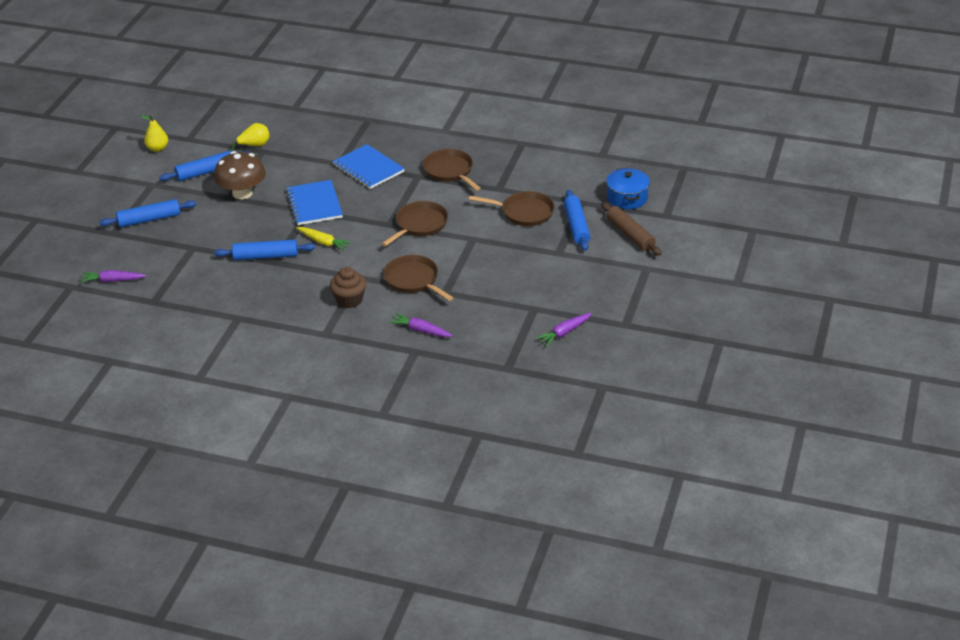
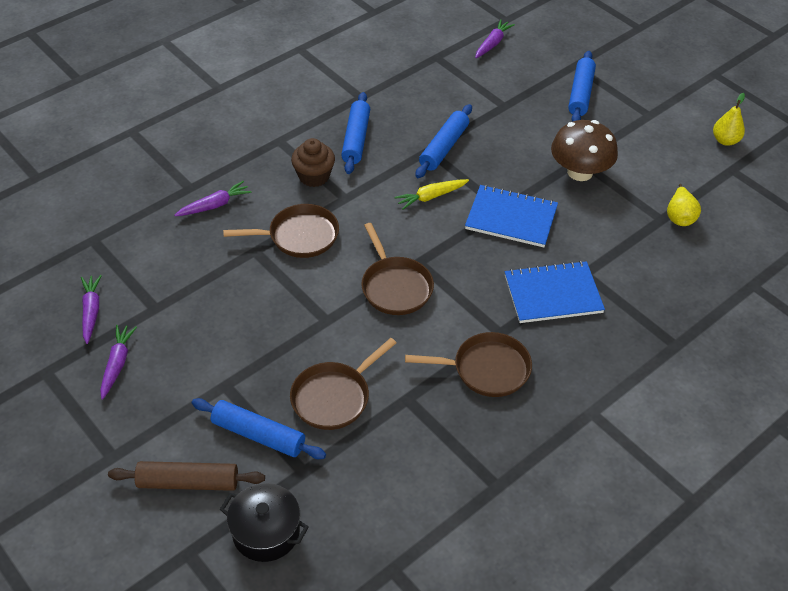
camera: 120 degrees right, 10 degrees up
blue rolling pin [159,151,249,181] -> blue rolling pin moved to [341,92,370,174]
blue pot [606,168,650,209] -> black pot [220,483,309,562]
none -> purple carrot [100,325,137,400]

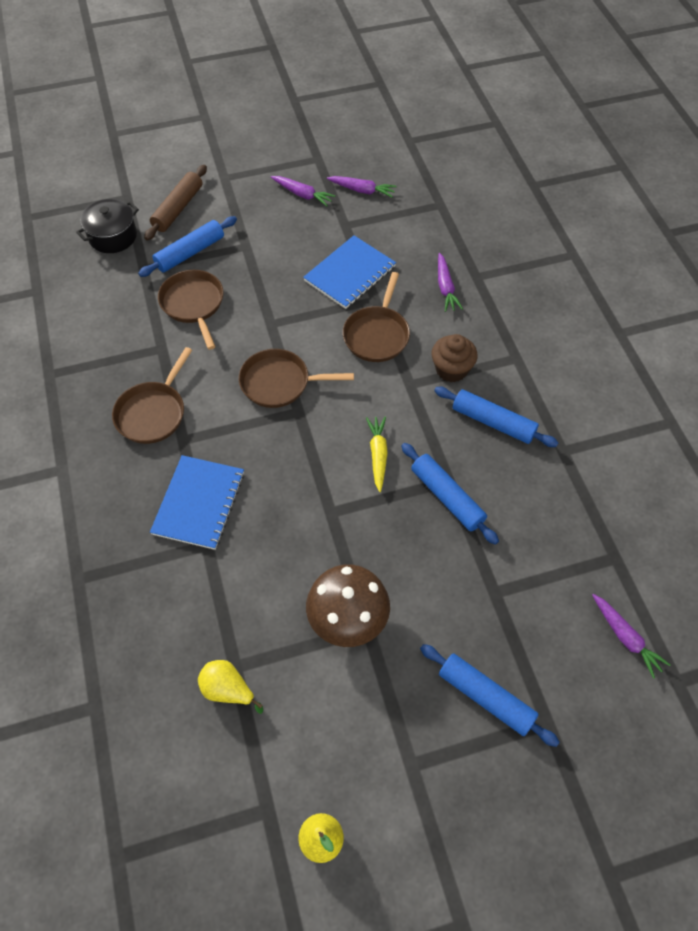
camera: 115 degrees right, 10 degrees up
blue notebook [465,185,558,247] -> blue notebook moved to [303,235,396,309]

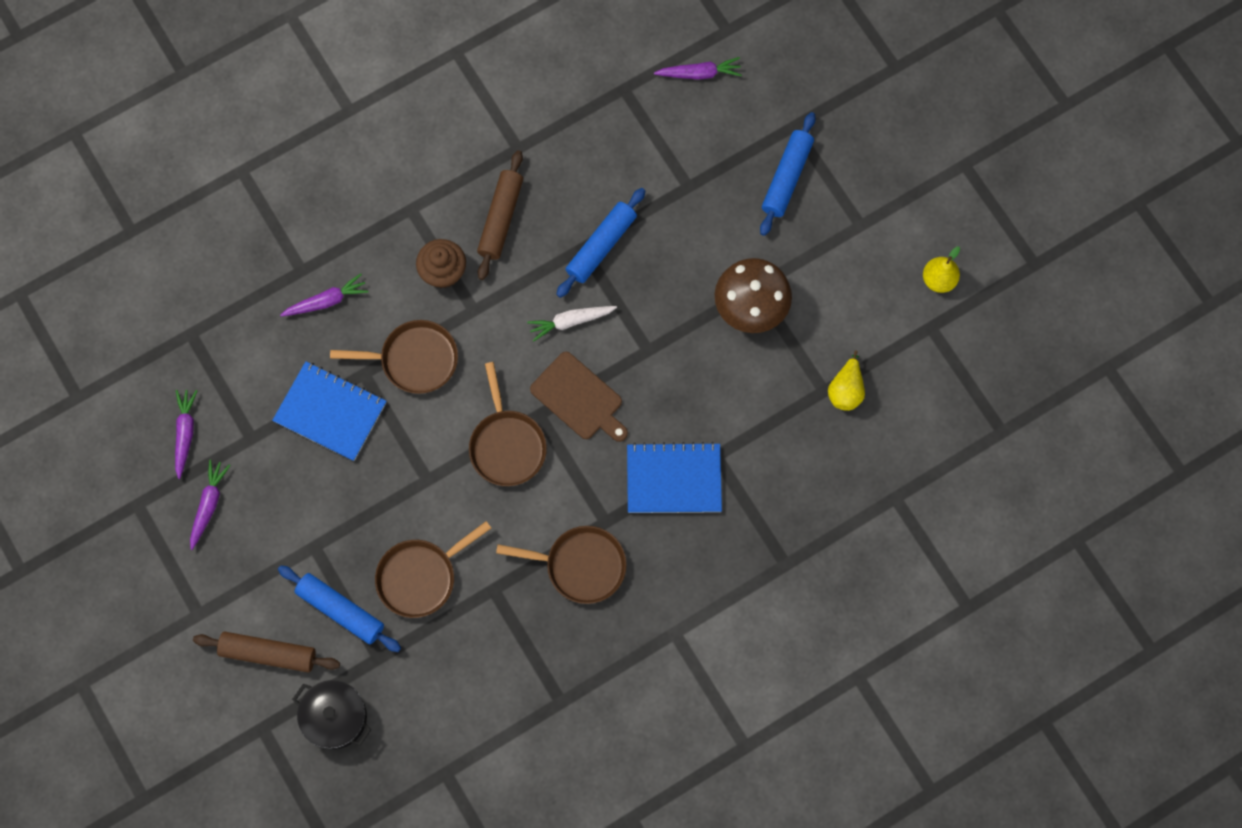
camera: 105 degrees left, 15 degrees up
yellow carrot [366,417,388,492] -> white carrot [527,306,617,341]
blue rolling pin [434,387,558,447] -> brown rolling pin [477,150,523,280]
purple carrot [592,594,670,679] -> purple carrot turned 45 degrees clockwise [654,57,742,80]
none -> brown cutting board [530,352,628,442]

